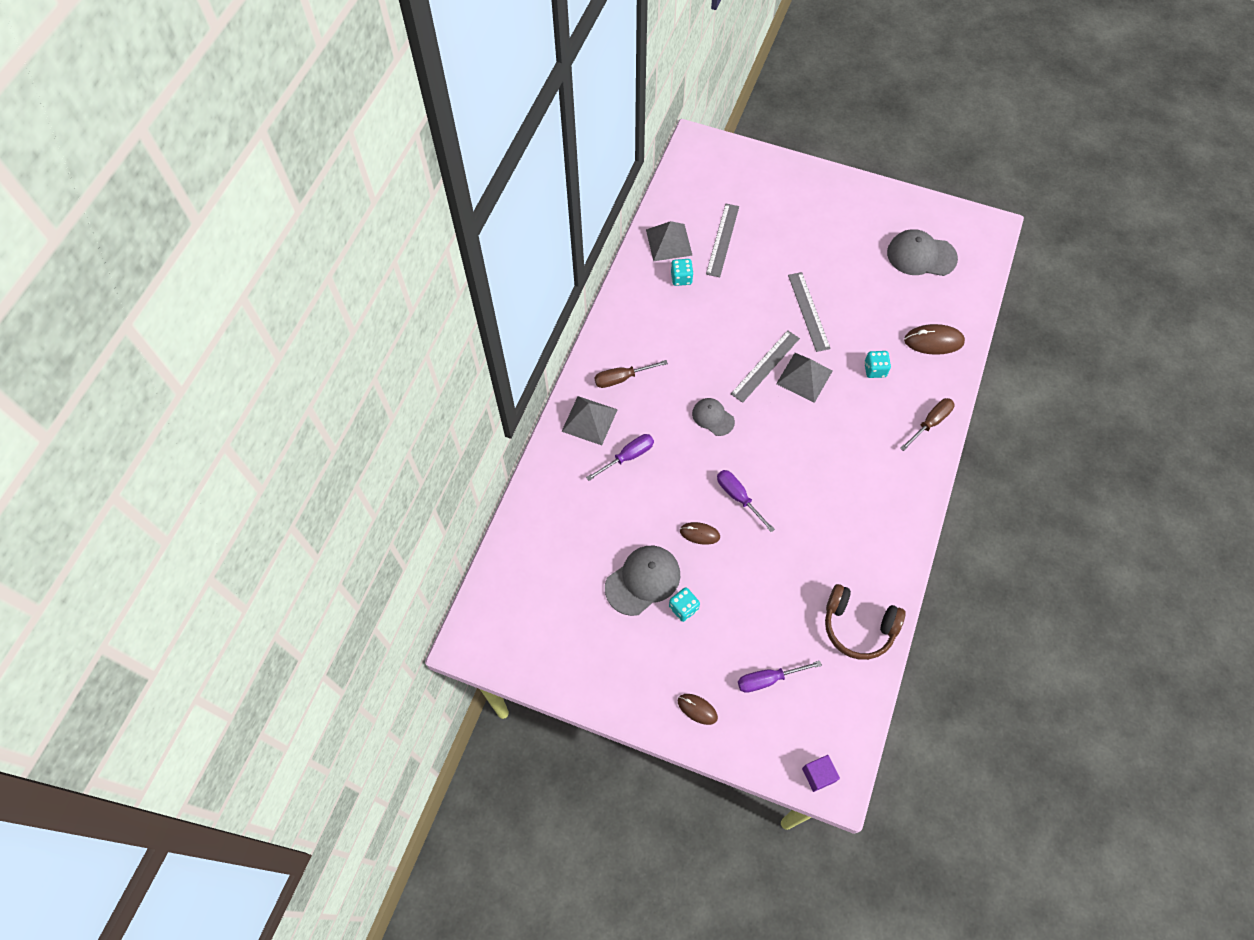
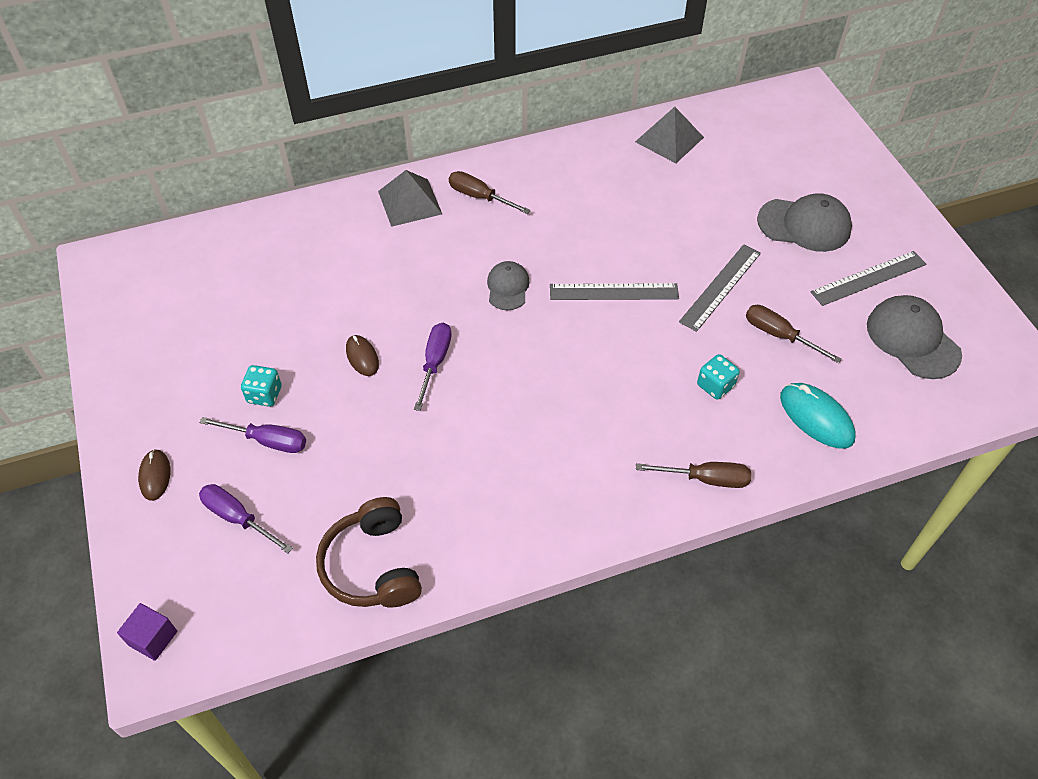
camera: 50 degrees right, 10 degrees down
purple screwdriver [586,434,654,481] -> purple screwdriver moved to [199,417,306,453]
grey cap [605,546,680,616] -> grey cap moved to [757,193,852,252]
turquoise dice [671,259,693,286] -> none
grey ruler [706,204,739,277] -> grey ruler moved to [811,251,926,306]
grey pyramid [776,353,833,403] -> none
brown mouse [904,324,965,355] -> turquoise mouse [780,383,856,449]
none -> brown screwdriver [746,305,842,364]

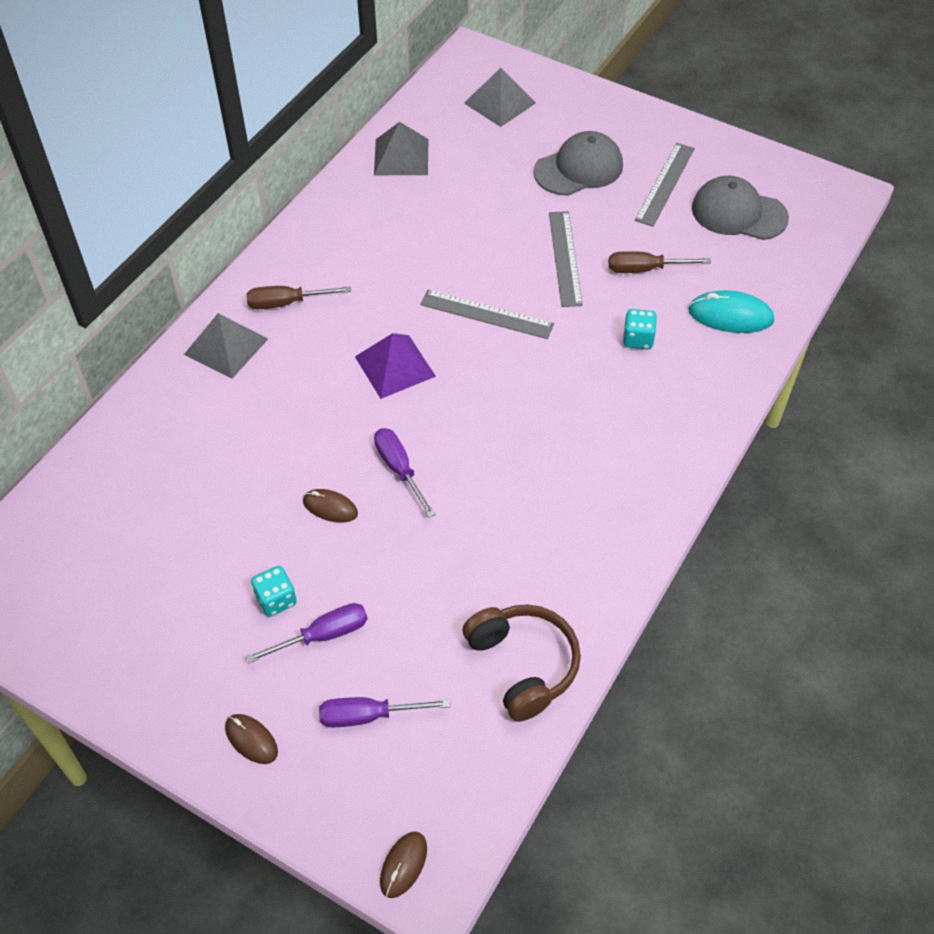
camera: 40 degrees left, 0 degrees up
purple cube [117,603,177,661] -> brown mouse [380,831,427,898]
brown headphones [316,497,422,607] -> brown headphones turned 150 degrees counterclockwise [462,605,581,722]
grey cap [487,261,530,310] -> purple pyramid [355,333,436,399]
grey ruler [550,283,679,300] -> grey ruler turned 60 degrees clockwise [420,290,554,339]
brown screwdriver [636,462,751,488] -> none
none -> grey pyramid [464,68,536,127]

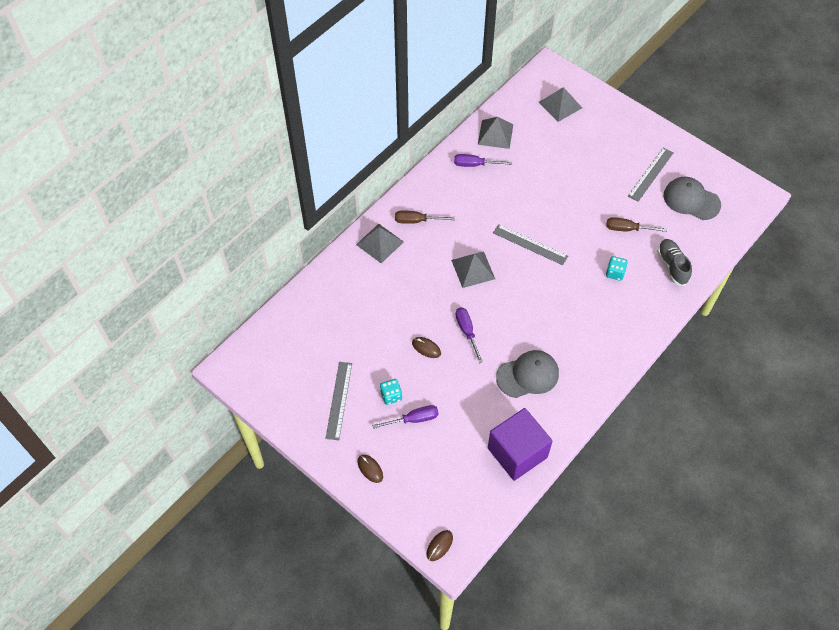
camera: 10 degrees right, 5 degrees up
purple screwdriver [319,697,450,727] -> purple screwdriver moved to [454,154,512,167]
purple pyramid [355,333,436,399] -> grey pyramid [451,251,495,288]
brown headphones [462,605,581,722] -> purple cube [488,408,553,481]
grey cap [533,131,623,196] -> grey cap moved to [496,350,559,398]
grey ruler [549,211,583,307] -> grey ruler moved to [325,362,352,440]
turquoise mouse [688,290,774,333] -> grey shoe [657,239,692,286]

